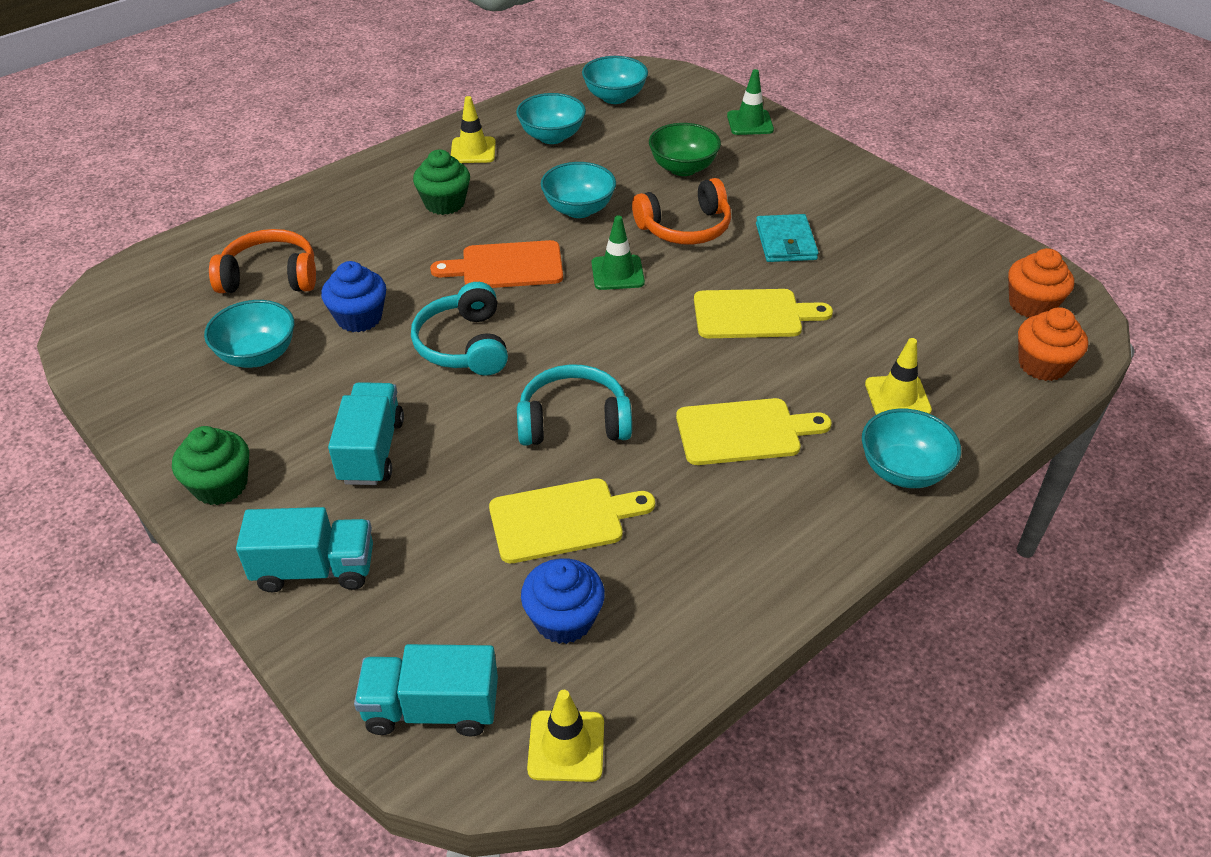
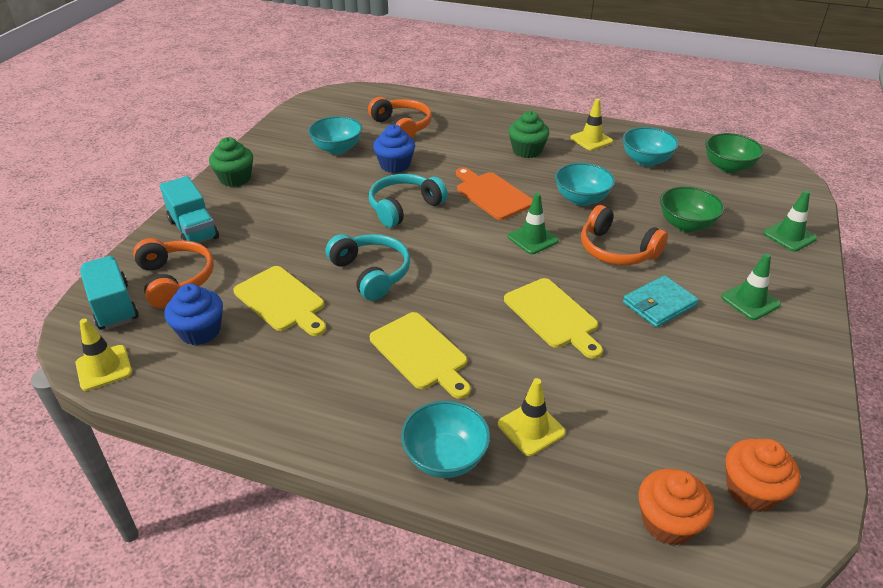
camera: 60 degrees right, 5 degrees down
turquoise truck [328,382,404,485] -> none
turquoise bowl [582,56,648,104] -> green bowl [705,133,764,173]
none -> orange headphones [133,238,214,308]
none -> green traffic cone [721,253,781,320]

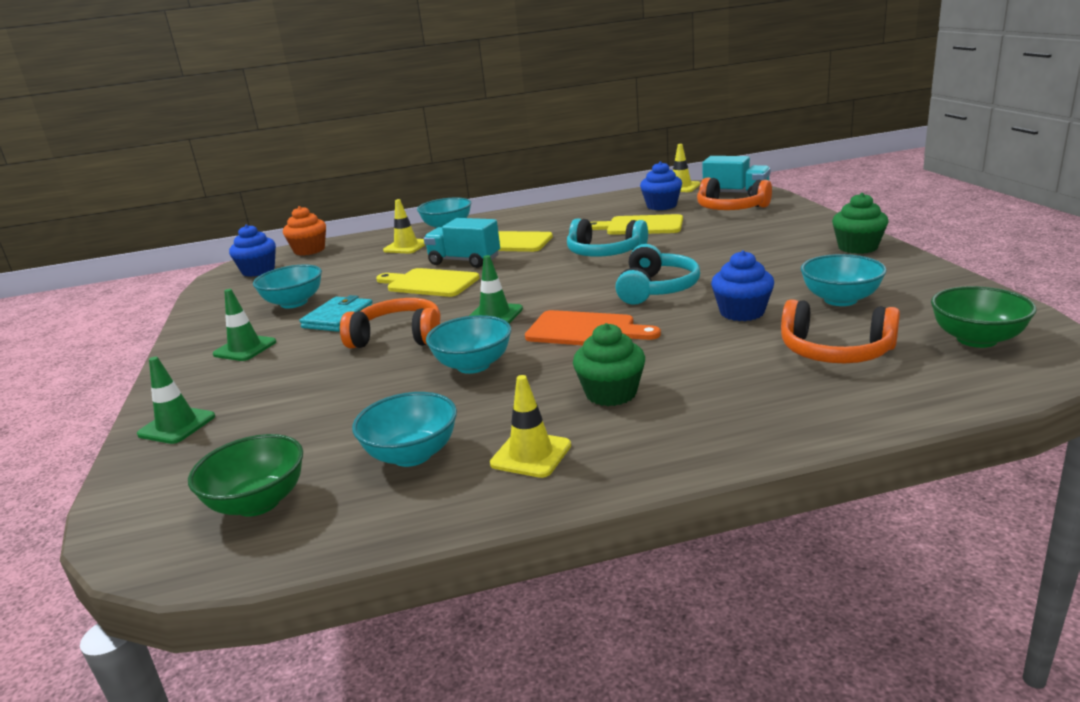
camera: 150 degrees right, 15 degrees down
turquoise truck [160,176,219,243] -> turquoise truck moved to [424,218,500,268]
green bowl [660,186,724,232] -> green bowl moved to [931,286,1036,348]
orange cupcake [726,439,800,512] -> blue cupcake [229,224,276,277]
none -> turquoise bowl [253,265,322,309]

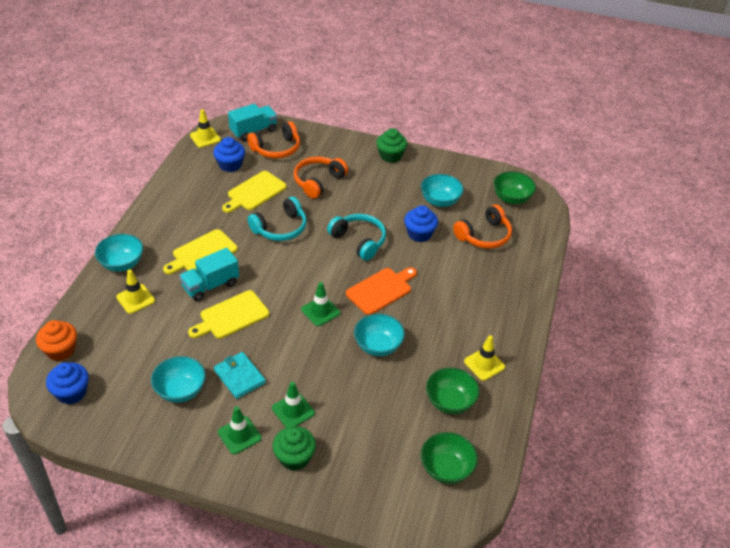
camera: 65 degrees left, 20 degrees up
green traffic cone [137,357,215,444] -> green traffic cone moved to [272,382,315,428]
orange headphones [340,298,441,348] -> orange headphones moved to [294,156,348,199]
turquoise bowl [352,392,457,467] -> green bowl [426,367,480,414]
green cupcake [573,323,645,406] -> green cupcake moved to [273,426,316,471]

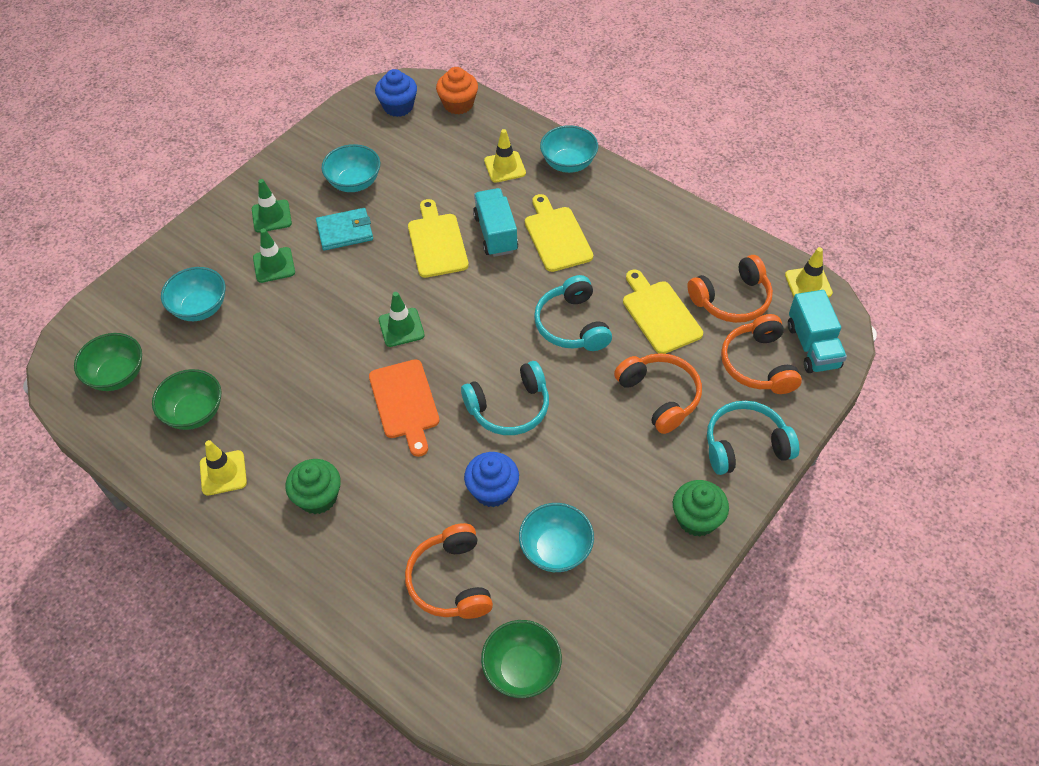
camera: 115 degrees right, 10 degrees up
blue cupcake [213,137,245,172] -> orange headphones [687,255,773,323]
green cupcake [273,426,316,471] -> green cupcake moved to [285,459,341,514]
turquoise bowl [354,314,405,356] -> turquoise bowl moved to [161,267,226,321]
none -> turquoise headphones [707,401,799,475]

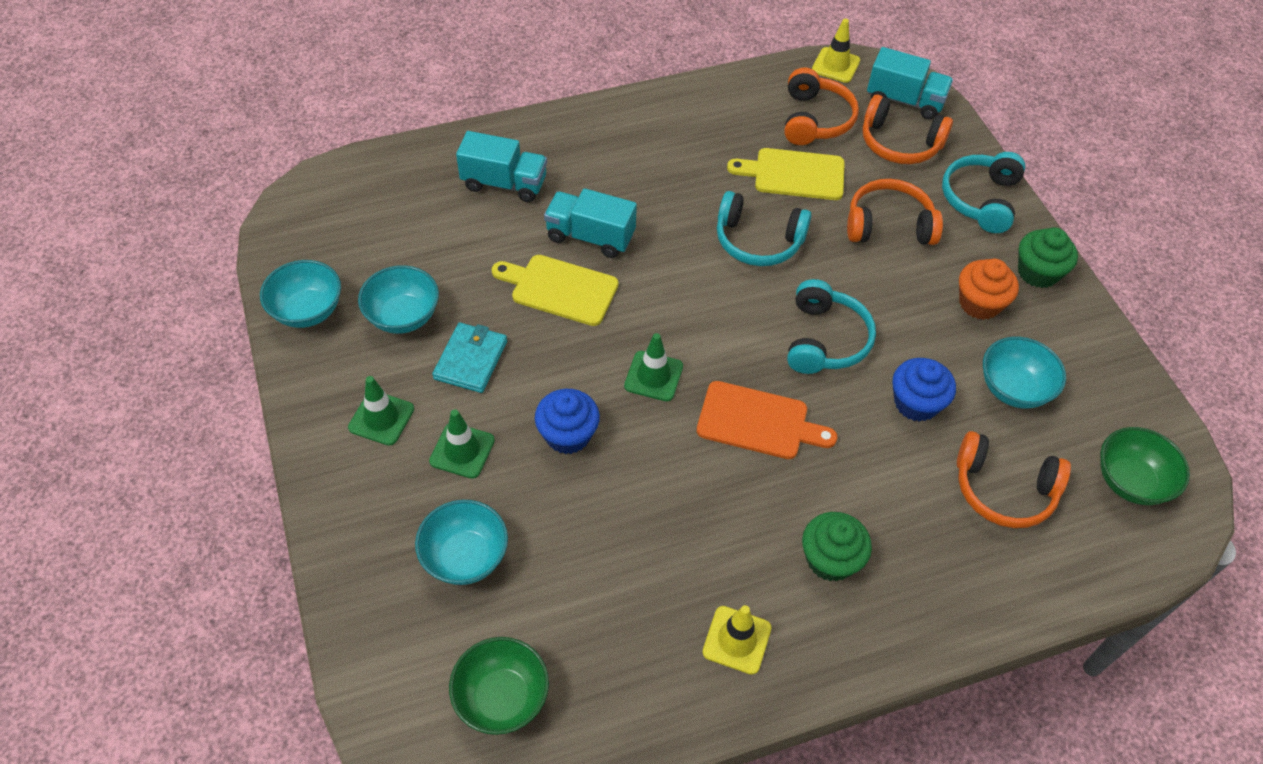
camera: 60 degrees left, 0 degrees up
green bowl [152,369,221,430] -> none
blue cupcake [375,69,417,117] -> blue cupcake moved to [535,389,600,454]
orange cupcake [436,67,478,114] -> orange cupcake moved to [959,259,1019,320]
yellow traffic cone [484,129,526,183] -> turquoise truck [456,131,547,202]
yellow cutting board [525,194,593,272] -> none
turquoise bowl [540,125,598,173] -> turquoise bowl moved to [260,260,341,328]

